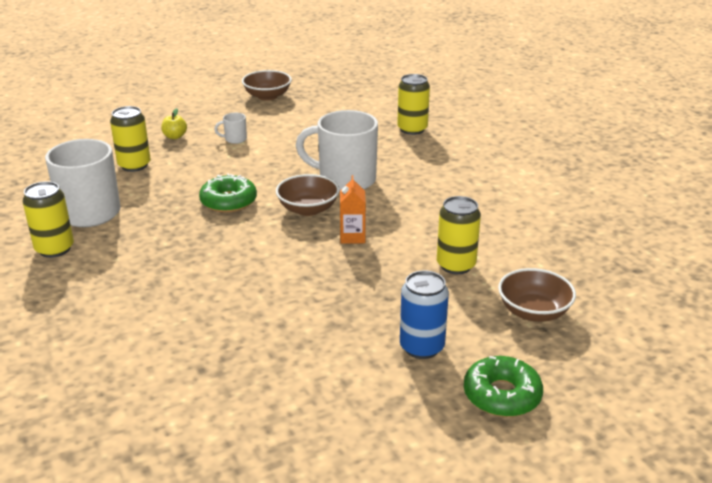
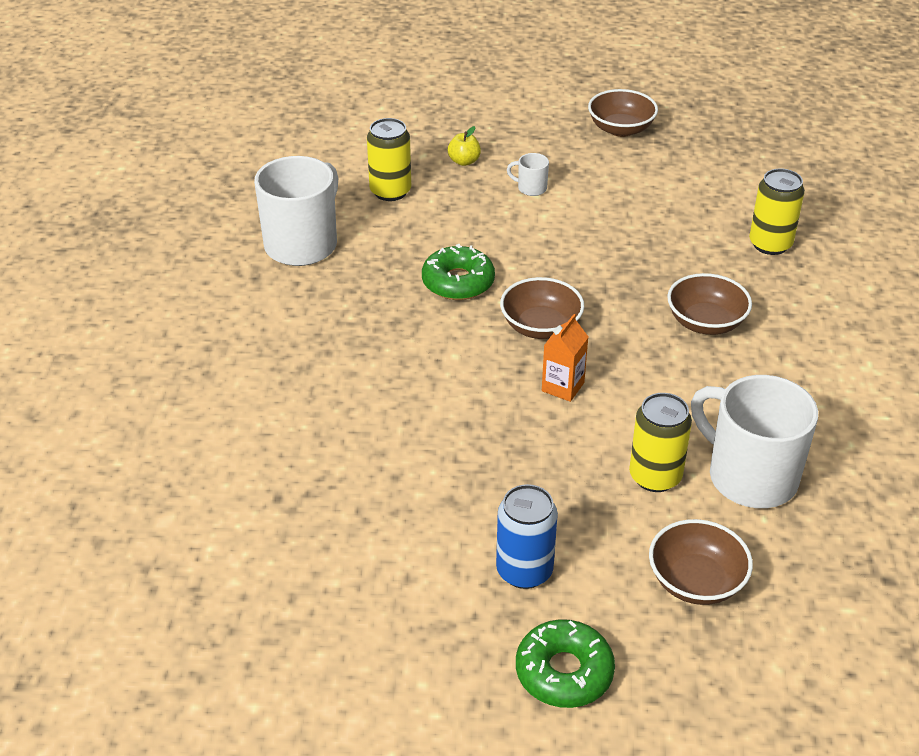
camera: 30 degrees right, 10 degrees up
yellow can [23,181,74,258] -> none
white mug [296,110,378,192] -> white mug moved to [691,375,818,508]
none -> brown bowl [667,273,752,335]

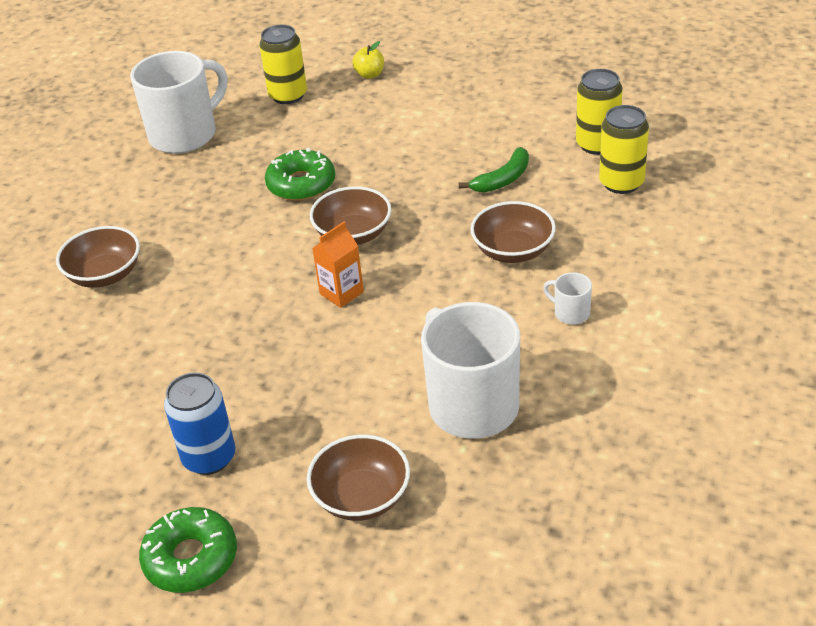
camera: 20 degrees right, 0 degrees up
white mug [507,153,549,196] -> white mug moved to [543,272,592,325]
brown bowl [588,89,658,137] -> brown bowl moved to [56,226,140,288]
yellow can [629,393,692,492] -> yellow can moved to [576,69,623,155]
none -> green banana [459,147,529,192]

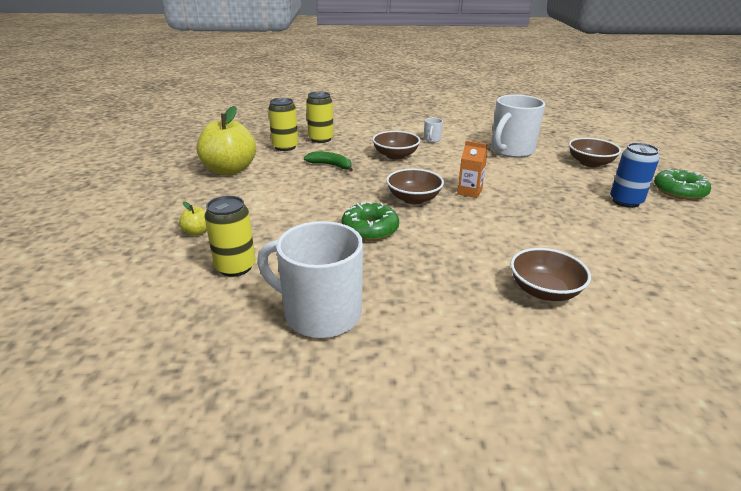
camera: 115 degrees left, 10 degrees down
none -> yellow apple [197,106,256,175]

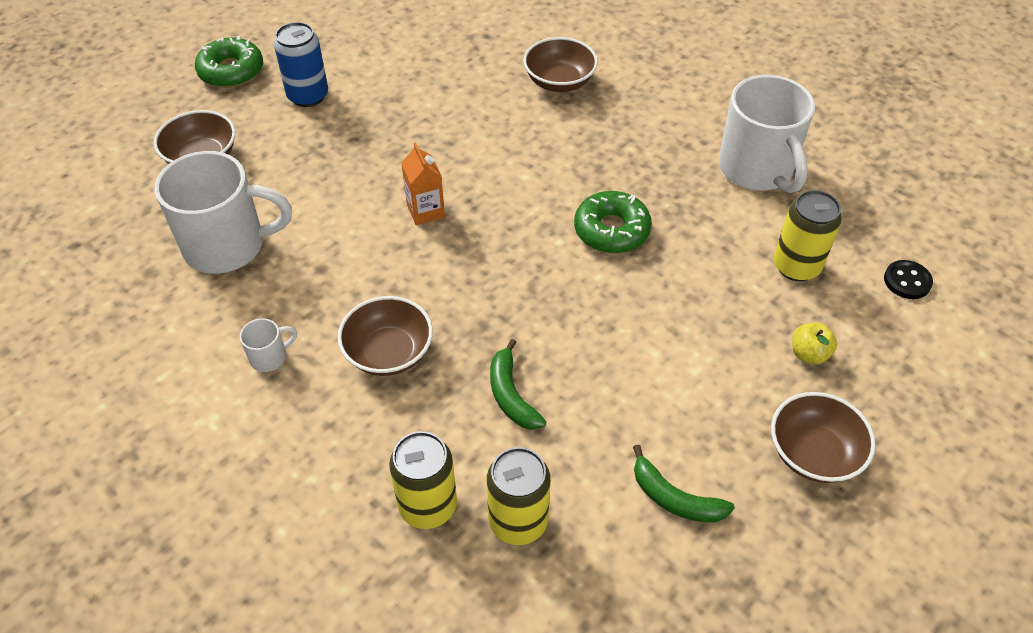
camera: 135 degrees left, 20 degrees up
yellow apple [197,106,256,175] -> green banana [633,444,735,523]
brown bowl [386,168,444,204] -> brown bowl moved to [771,392,876,483]
none -> black button [884,260,933,299]

